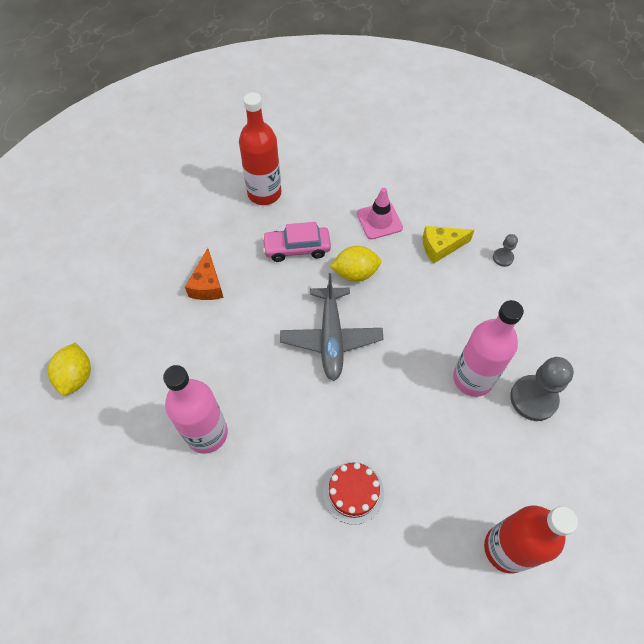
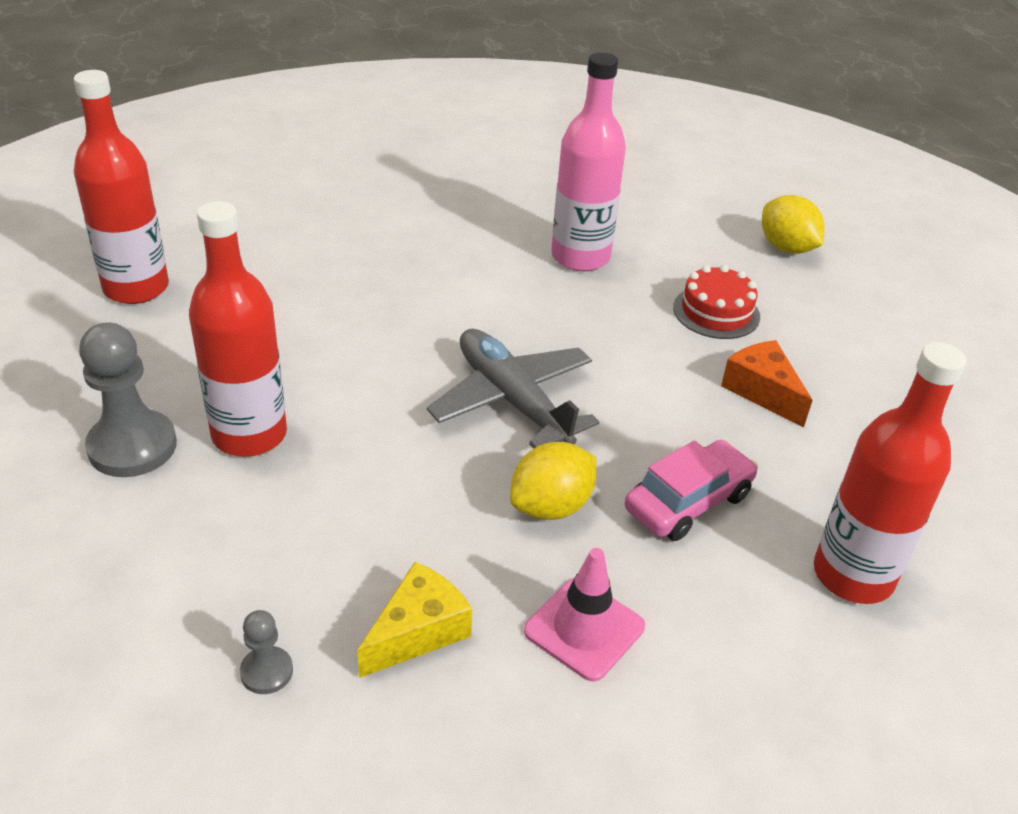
camera: 145 degrees right, 20 degrees down
red cake [323,462,384,525] -> red cake moved to [673,265,760,339]
pink bottle [453,300,524,397] -> red bottle [189,201,287,457]

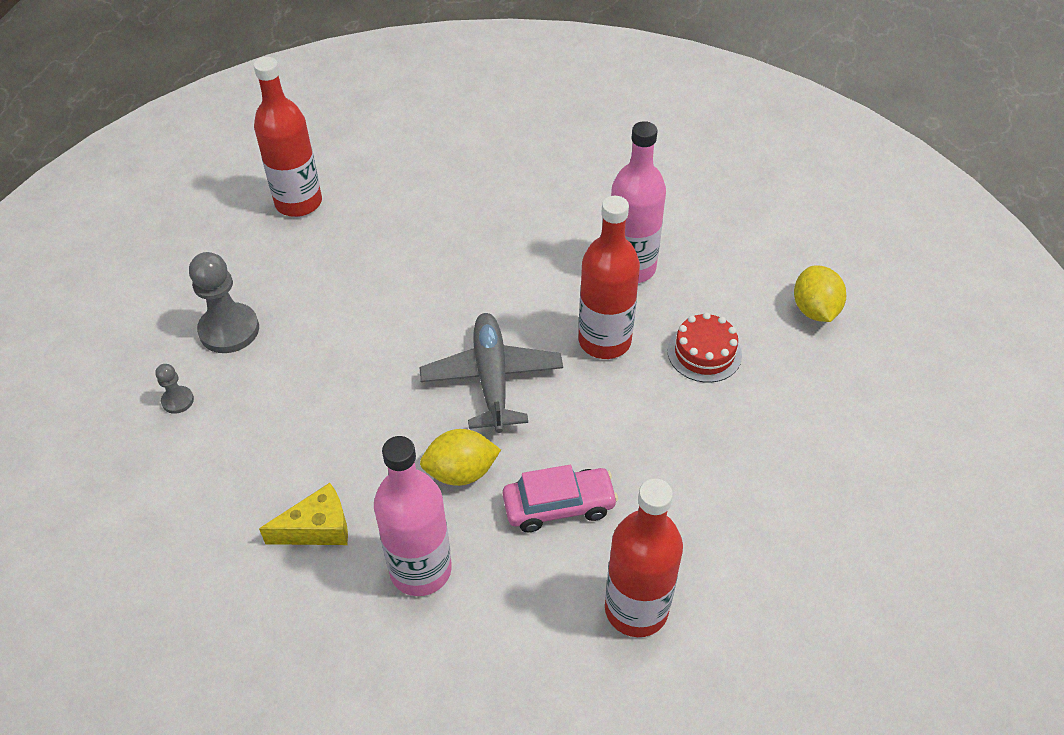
camera: 30 degrees right, 10 degrees up
red bottle [189,201,287,457] -> red bottle moved to [579,196,640,359]
grey pawn [240,610,293,694] -> grey pawn moved to [155,364,194,414]
pink traffic cone [524,548,645,682] -> pink bottle [374,436,452,596]
orange cheese [721,340,813,427] -> none

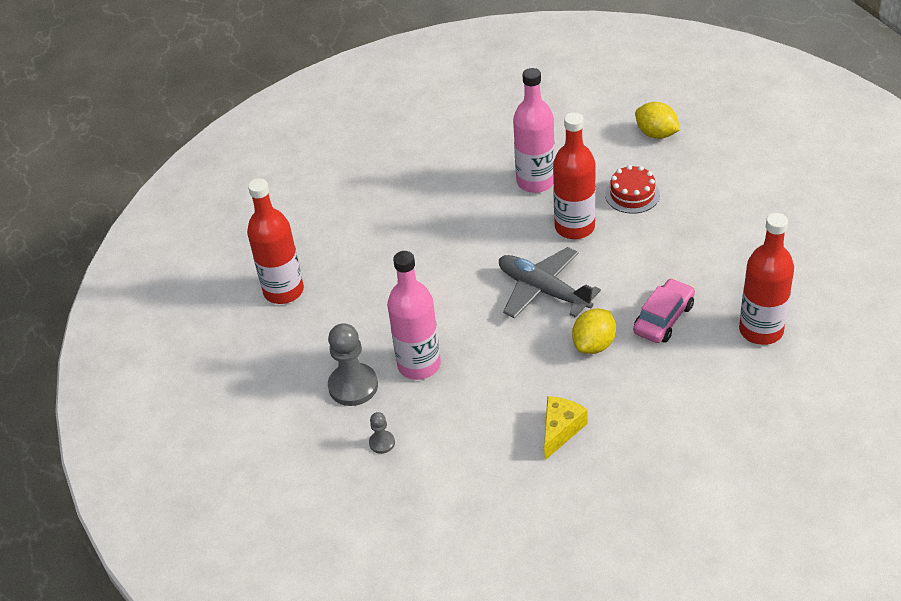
camera: 40 degrees left, 5 degrees down
pink bottle [374,436,452,596] -> pink bottle moved to [387,251,441,380]

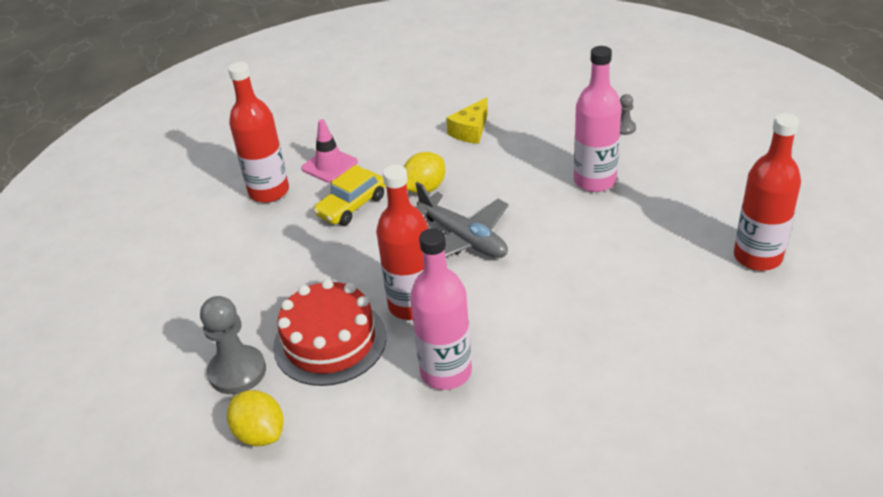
camera: 175 degrees left, 5 degrees down
grey pawn [328,323,378,406] -> grey pawn moved to [200,296,266,394]
red cake [605,165,660,214] -> red cake [273,279,386,386], size x1.65
pink car [633,278,695,343] -> yellow car [313,165,386,225]
none -> pink traffic cone [301,119,358,183]

